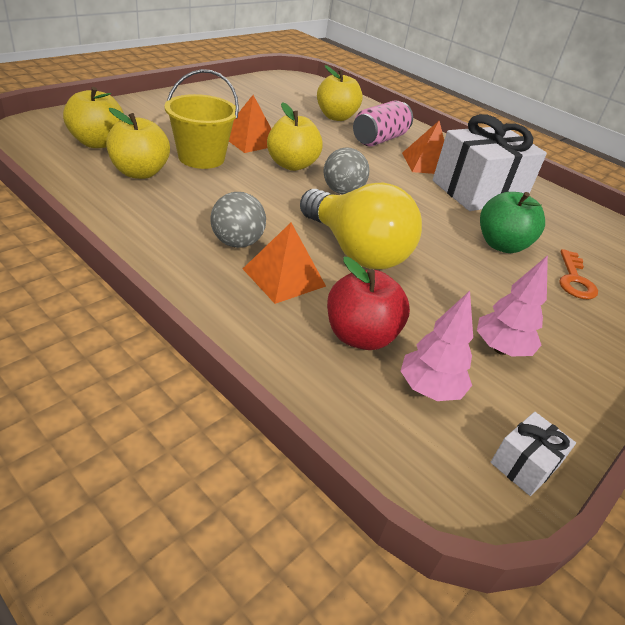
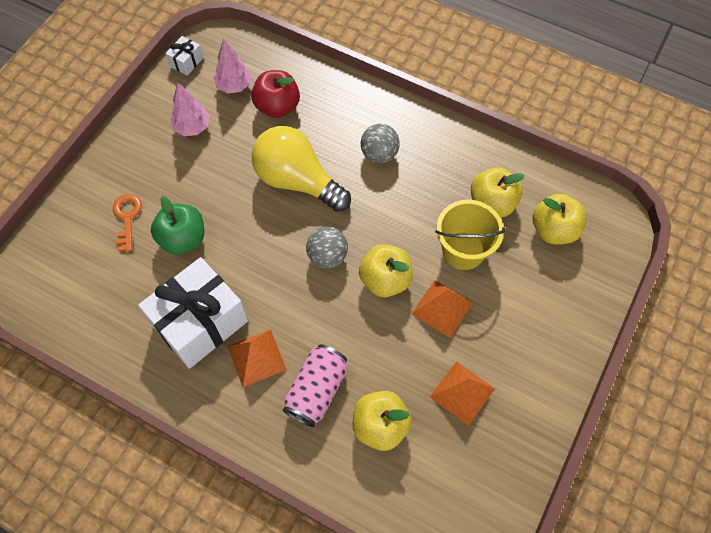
camera: 170 degrees right, 25 degrees up
orange pyramid [243,223,326,304] -> orange pyramid moved to [430,361,495,426]

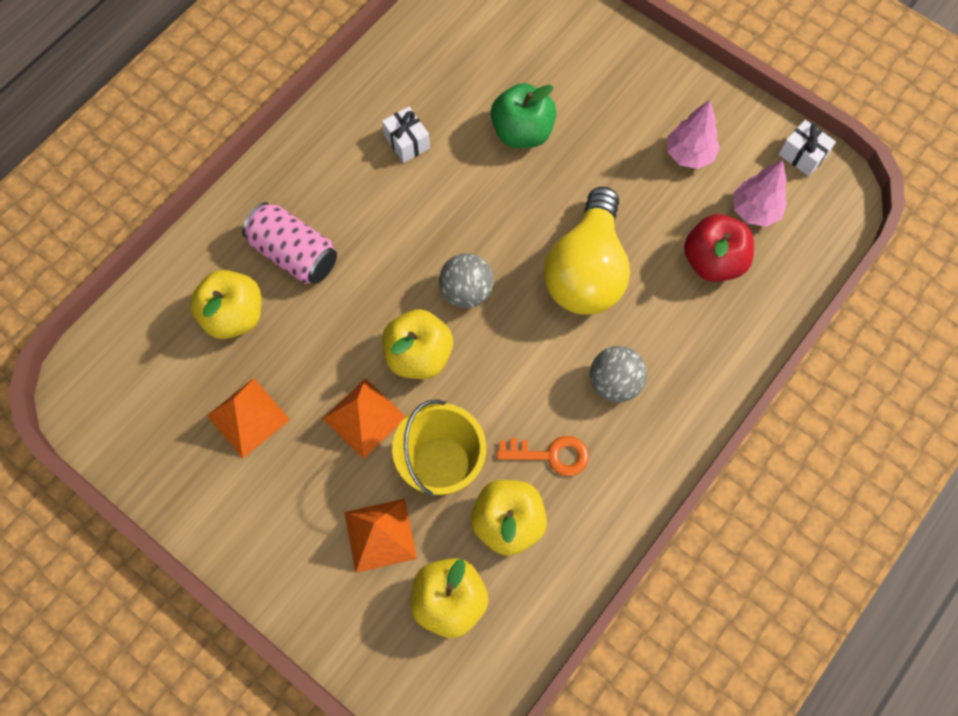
camera: 100 degrees right, 5 degrees up
orange key [113,194,142,252] -> orange key moved to [497,436,589,476]
white gift [138,257,248,369] -> white gift [382,107,430,163], size x0.42
orange pyramid [228,329,287,387] -> orange pyramid moved to [344,499,417,573]
yellow light bulb [252,126,351,212] -> yellow light bulb turned 150 degrees clockwise [544,187,630,315]

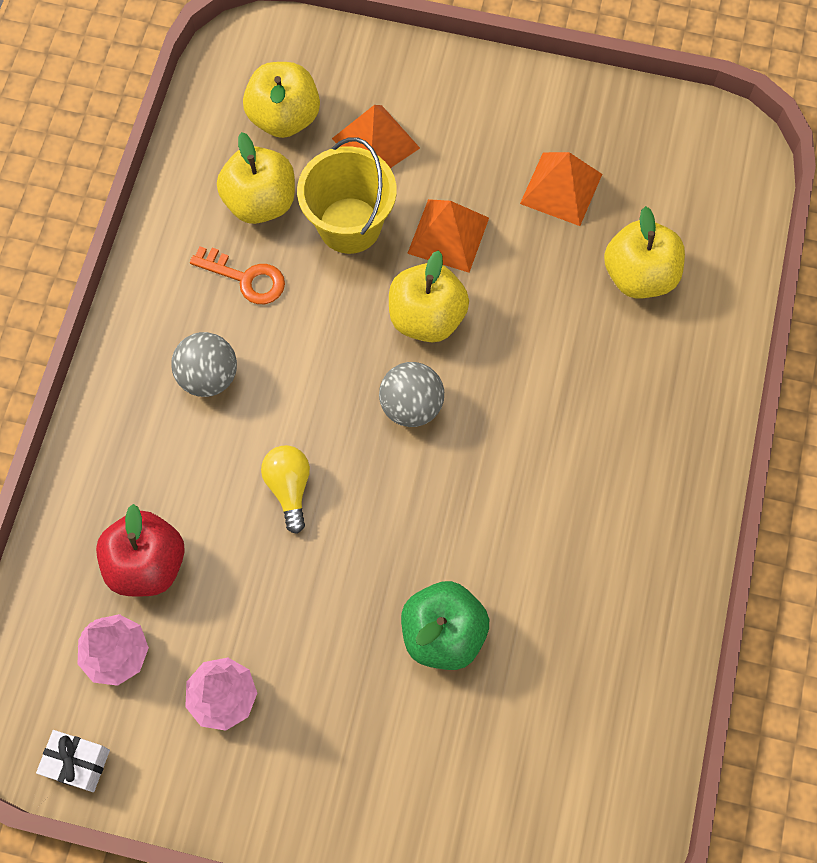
camera: 155 degrees right, 0 degrees up
pink can [242,202,337,284] -> none
white gift [382,107,430,163] -> none
orange key [497,436,589,476] -> orange key turned 135 degrees counterclockwise [190,246,285,304]
yellow light bulb [544,187,630,315] -> yellow light bulb [261,445,310,534], size x0.47

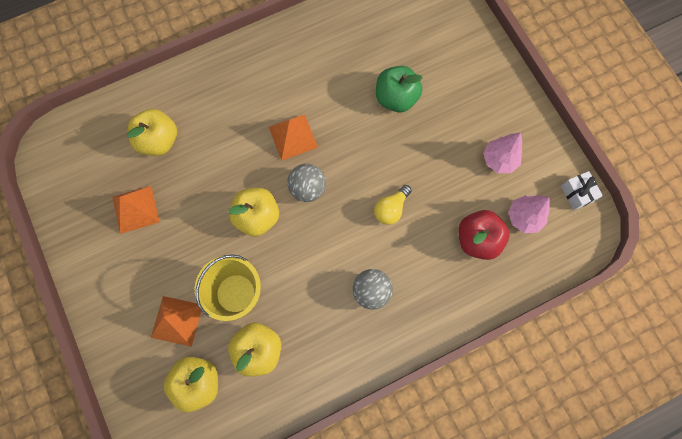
camera: 130 degrees left, 5 degrees up
orange key [190,246,285,304] -> none
orange pyramid [407,199,489,273] -> orange pyramid moved to [269,114,318,161]

